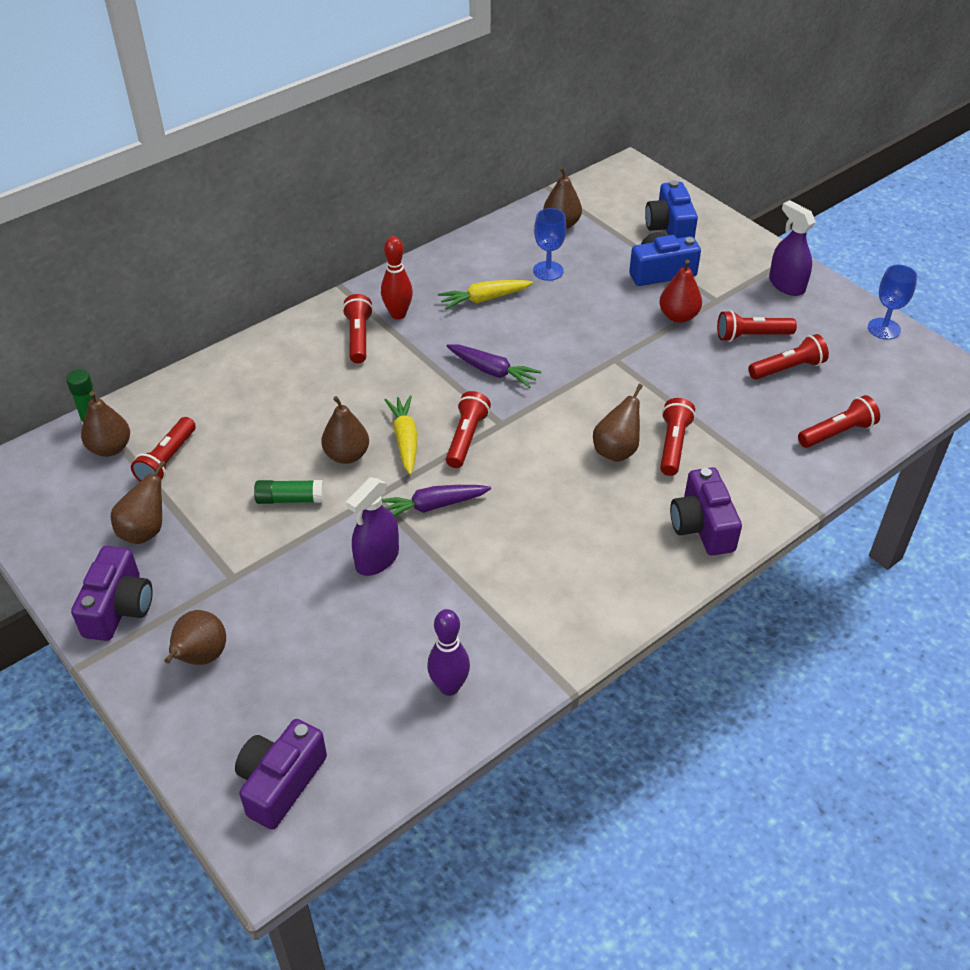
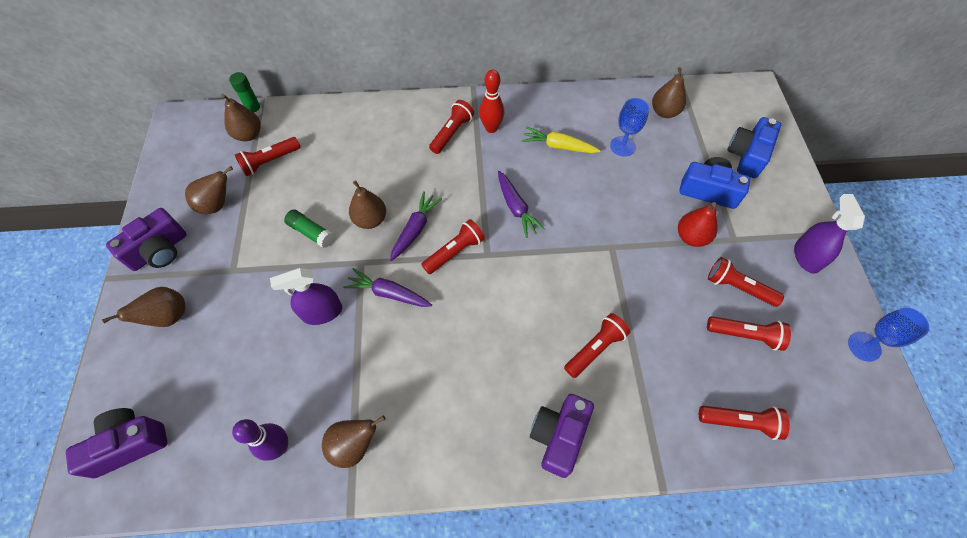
camera: 35 degrees right, 15 degrees up
yellow carrot [384,396,417,475] -> purple carrot [390,191,442,261]
brown pear [593,384,643,462] -> brown pear moved to [322,415,386,468]

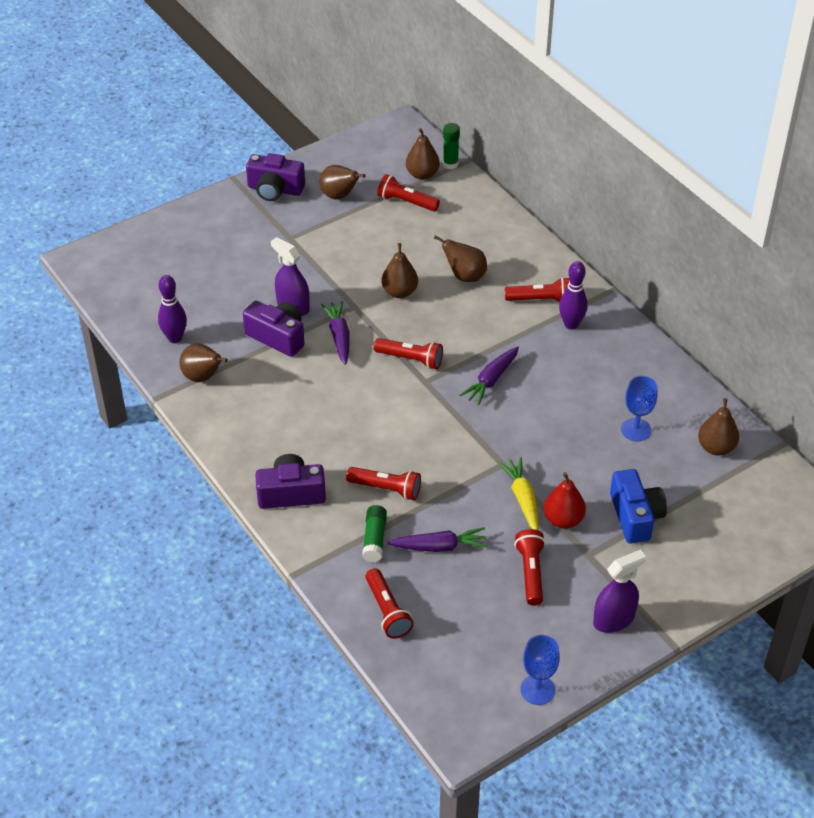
camera: 60 degrees right, 15 degrees down
purple camera [66,408,167,479] -> purple camera moved to [243,301,305,357]
brown pear [102,287,186,327] -> brown pear moved to [434,235,487,282]
green glue stick [284,209,334,248] -> green glue stick moved to [362,505,387,562]
purple carrot [390,191,442,261] -> purple carrot moved to [387,527,488,552]
red bowling pin [479,69,504,133] -> purple bowling pin [559,261,588,329]
yellow carrot [522,127,601,153] -> yellow carrot moved to [498,457,539,530]
red flashlight [707,316,791,351] -> none
blue camera [727,117,781,178] -> none

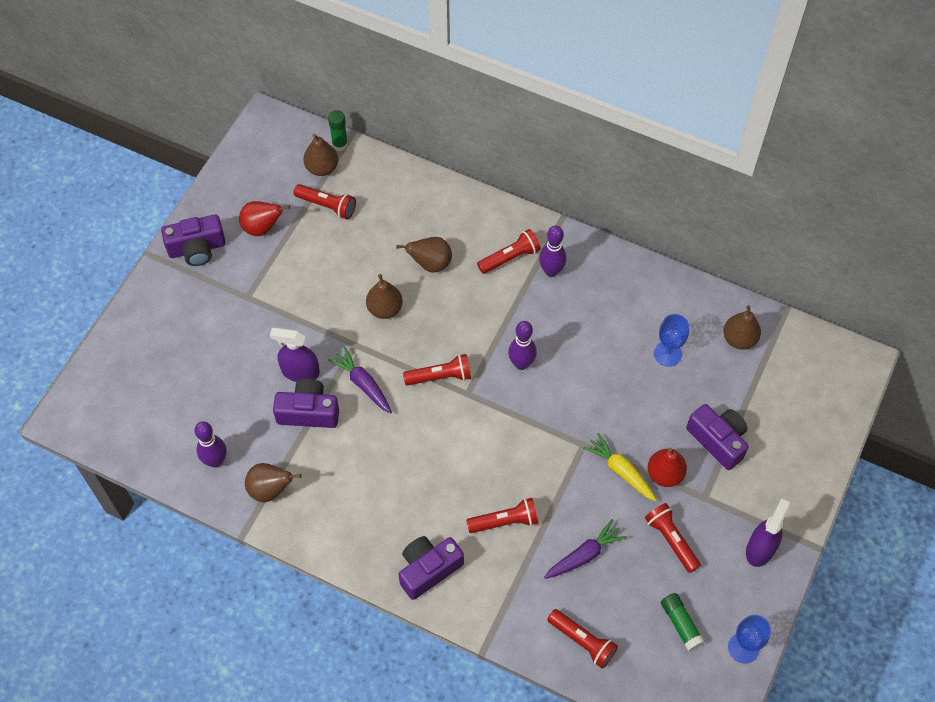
camera: 30 degrees left, 15 degrees up
brown pear [320,165,365,200] -> red pear [239,201,290,236]
green glue stick [362,505,387,562] -> green glue stick moved to [661,593,705,651]
red flashlight [377,174,440,211] -> red flashlight turned 150 degrees counterclockwise [294,184,356,220]
purple carrot [459,346,519,405] -> purple bowling pin [508,321,537,370]
blue camera [610,469,667,543] -> purple camera [686,404,749,470]

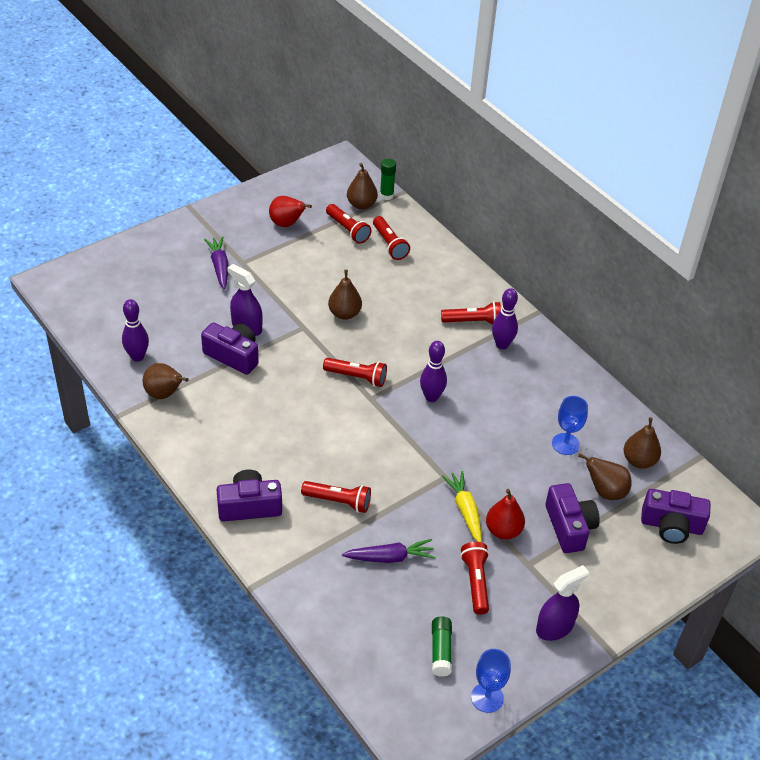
camera: 25 degrees right, 15 degrees down
purple camera [161,214,226,266] -> purple camera moved to [641,489,711,544]
purple carrot [328,347,392,414] -> purple carrot moved to [204,236,228,289]
brown pear [396,237,452,273] -> brown pear moved to [578,453,631,500]
red flashlight [547,609,618,668] -> red flashlight moved to [373,216,410,260]

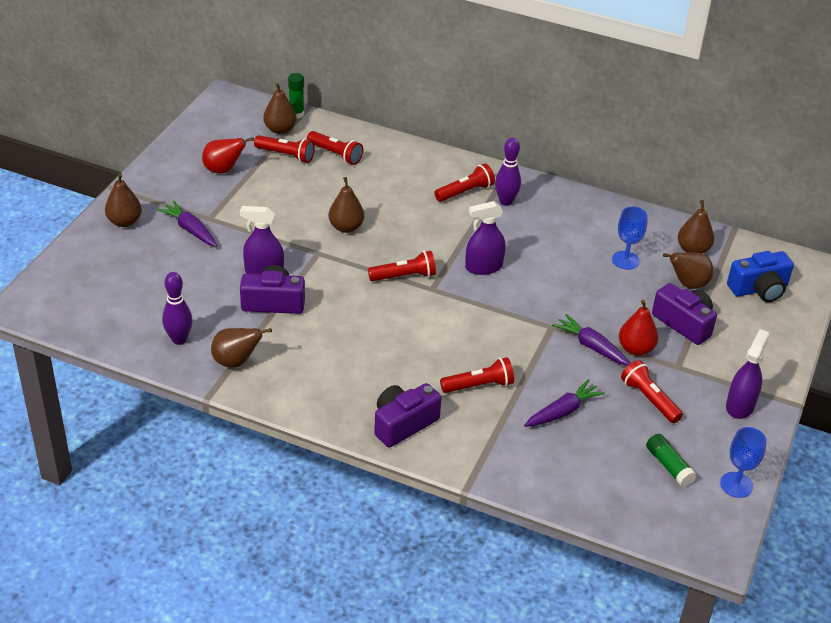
camera: 30 degrees left, 5 degrees down
purple bowling pin [420,341,447,402] -> purple spray bottle [465,201,506,275]
yellow carrot [442,471,482,542] -> purple carrot [552,314,630,366]
purple camera [641,489,711,544] -> blue camera [727,251,794,302]
none -> brown pear [105,173,142,227]

